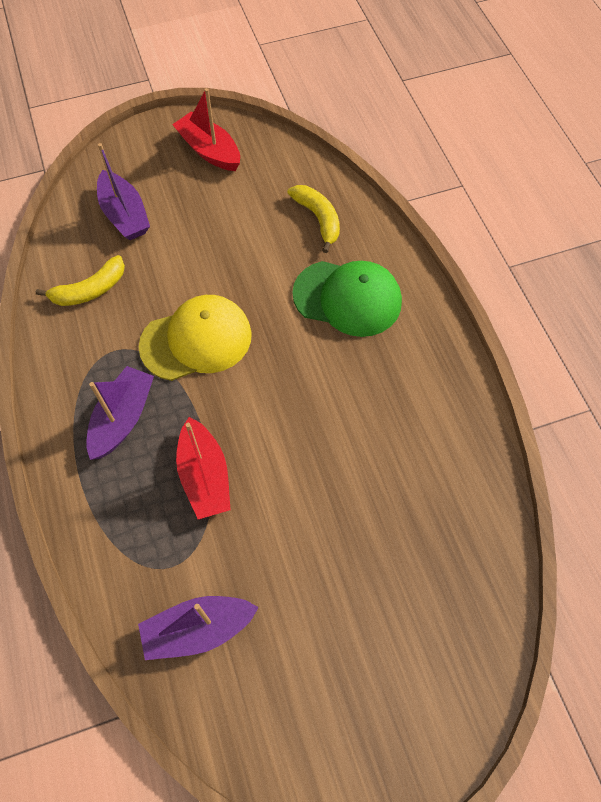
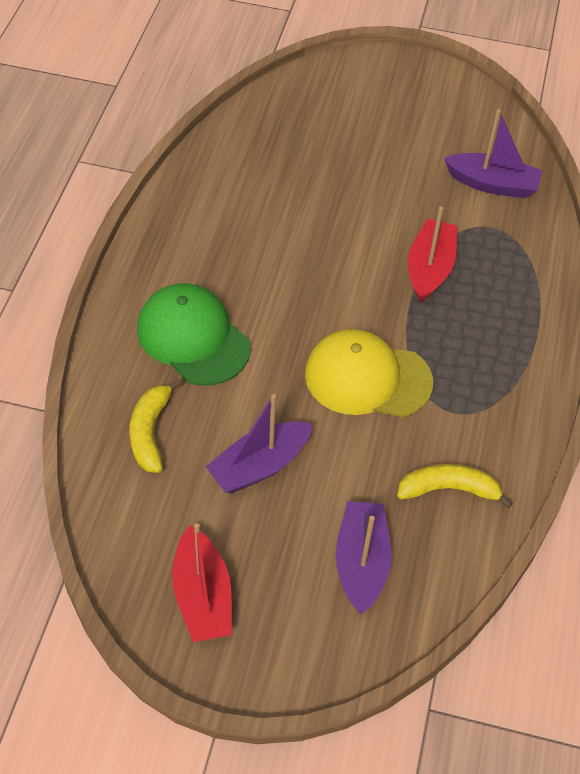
camera: 150 degrees left, 10 degrees down
purple boat [86,366,154,460] -> purple boat moved to [205,394,313,494]

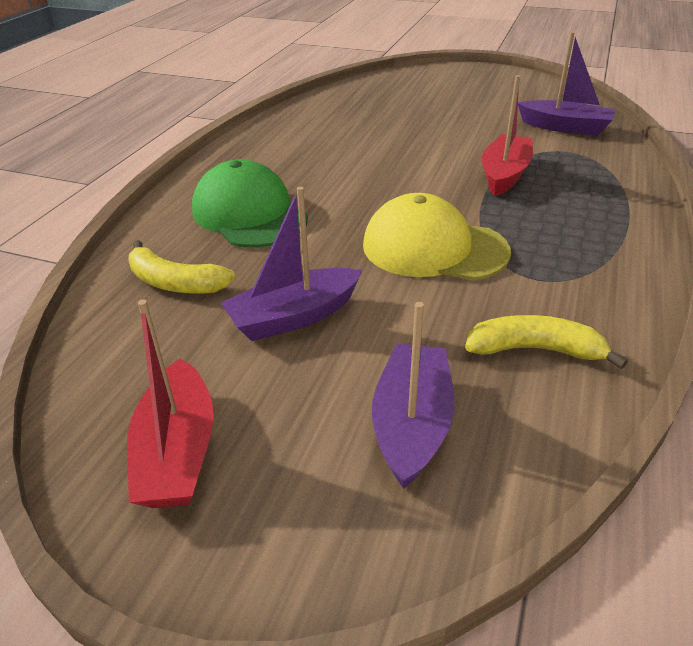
camera: 10 degrees right, 15 degrees down
yellow banana [129,379,182,473] -> yellow banana turned 75 degrees counterclockwise [129,240,235,294]

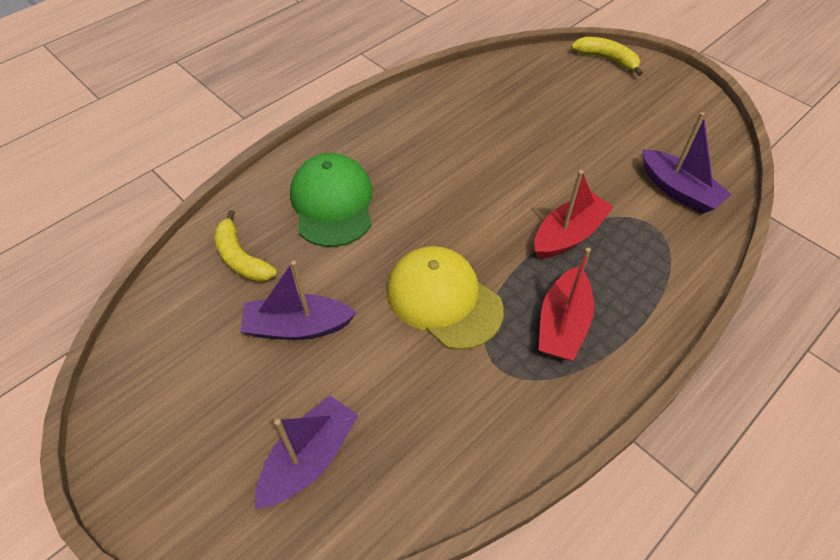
camera: 25 degrees right, 15 degrees up
red boat [127,299,214,508] -> red boat moved to [539,248,594,361]
yellow banana [465,315,628,369] -> yellow banana moved to [571,37,643,76]

